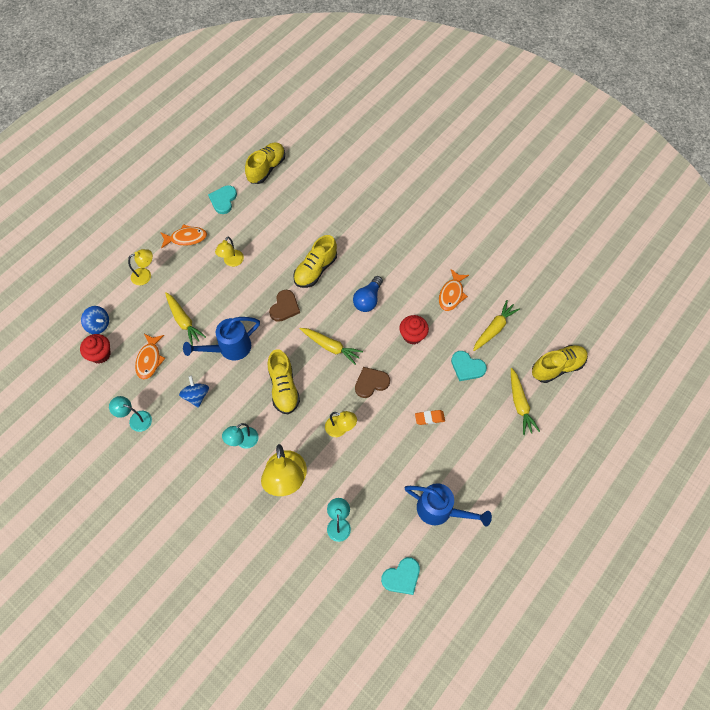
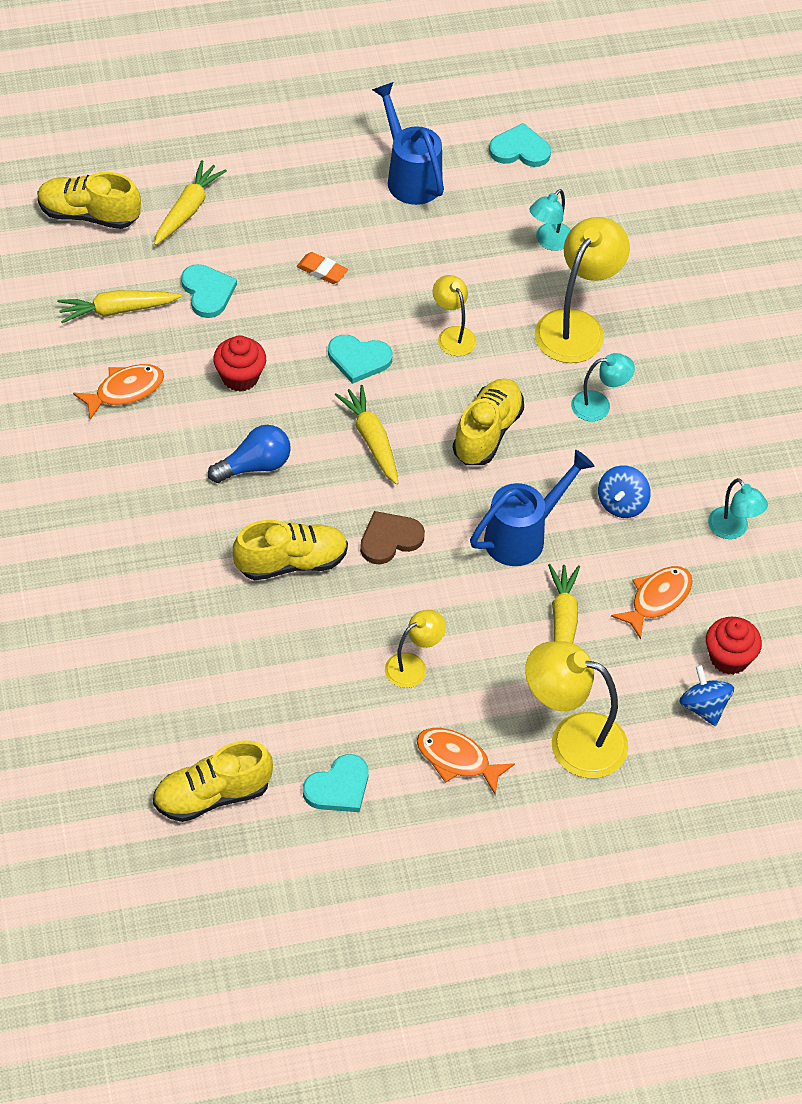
camera: 145 degrees left, 10 degrees down
yellow lamp [128,249,153,285] -> yellow lamp [525,641,628,778], size x1.82
blue watering can [183,317,260,361] -> blue watering can turned 45 degrees counterclockwise [470,450,594,566]
brown heart [355,367,390,398] -> turquoise heart [328,335,393,384]

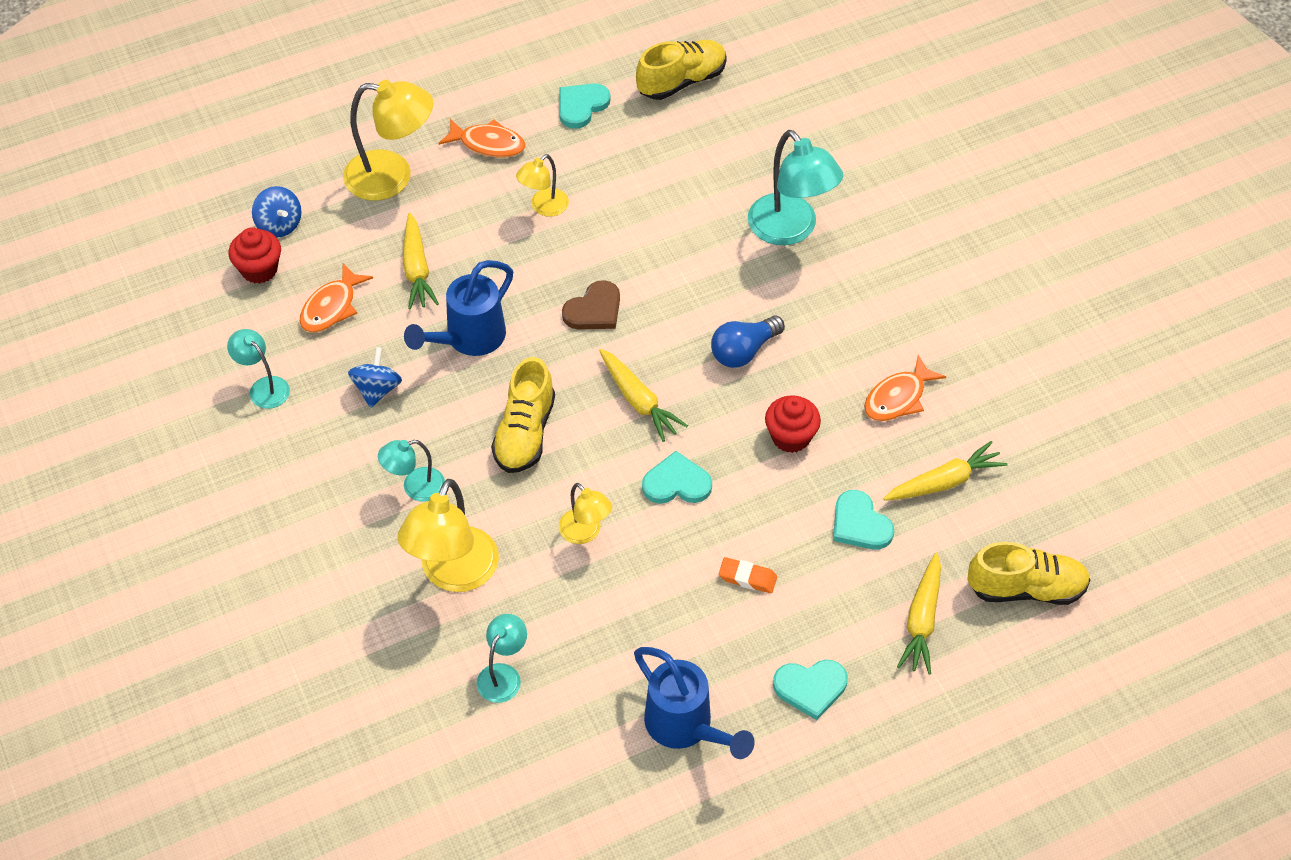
camera: 170 degrees right, 0 degrees up
yellow shoe [233,520,348,580] -> none
turquoise heart [489,123,551,167] -> turquoise heart moved to [773,660,848,720]
none -> turquoise lamp [748,130,843,245]

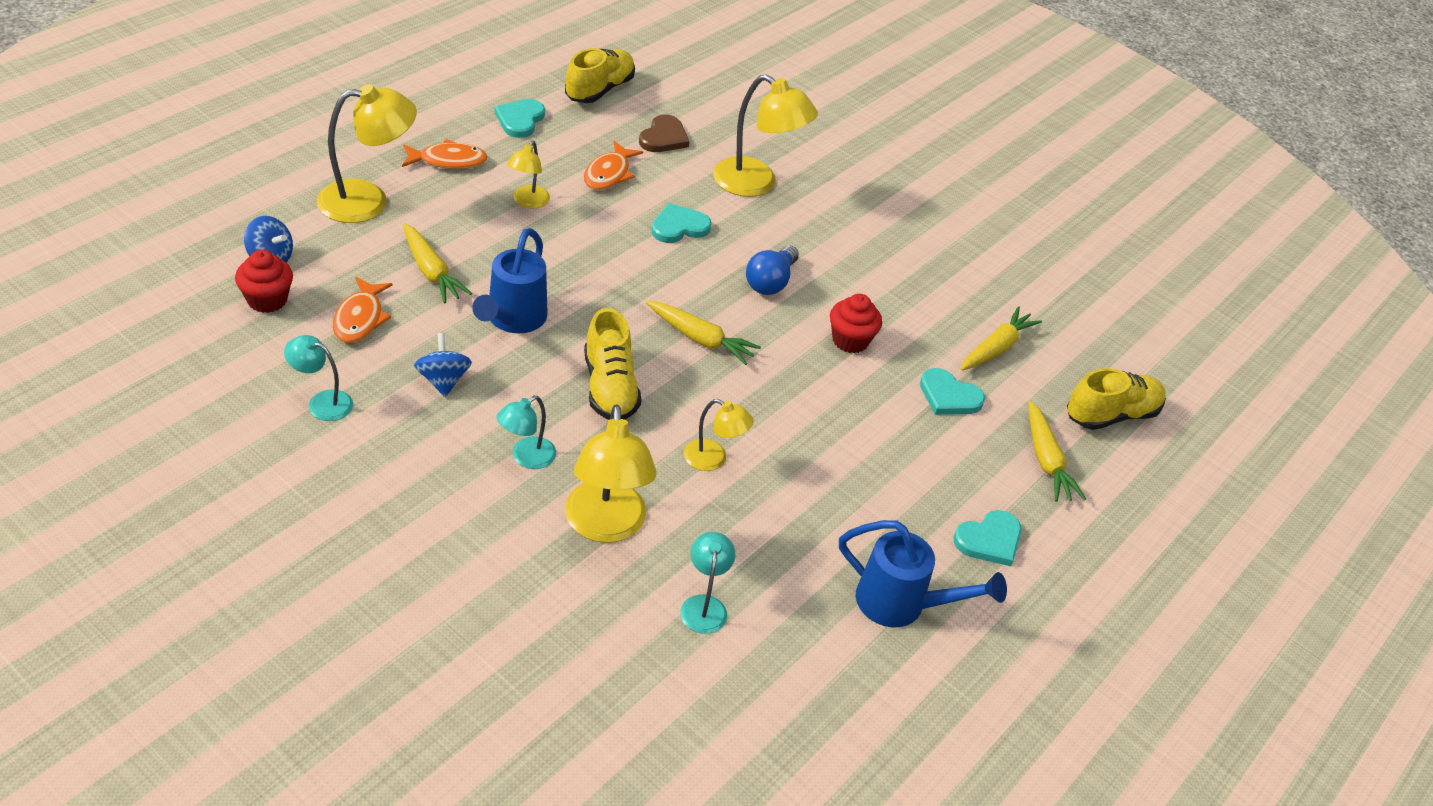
camera: 30 degrees left, 10 degrees down
brown heart [562,280,620,330] -> brown heart moved to [639,115,690,152]
turquoise heart [642,451,712,504] -> turquoise heart moved to [651,203,712,243]
orange eraser [719,557,777,593] -> none
turquoise lamp [748,130,843,245] -> yellow lamp [713,74,818,197]
orange fish [864,355,946,421] -> orange fish moved to [584,141,643,190]

